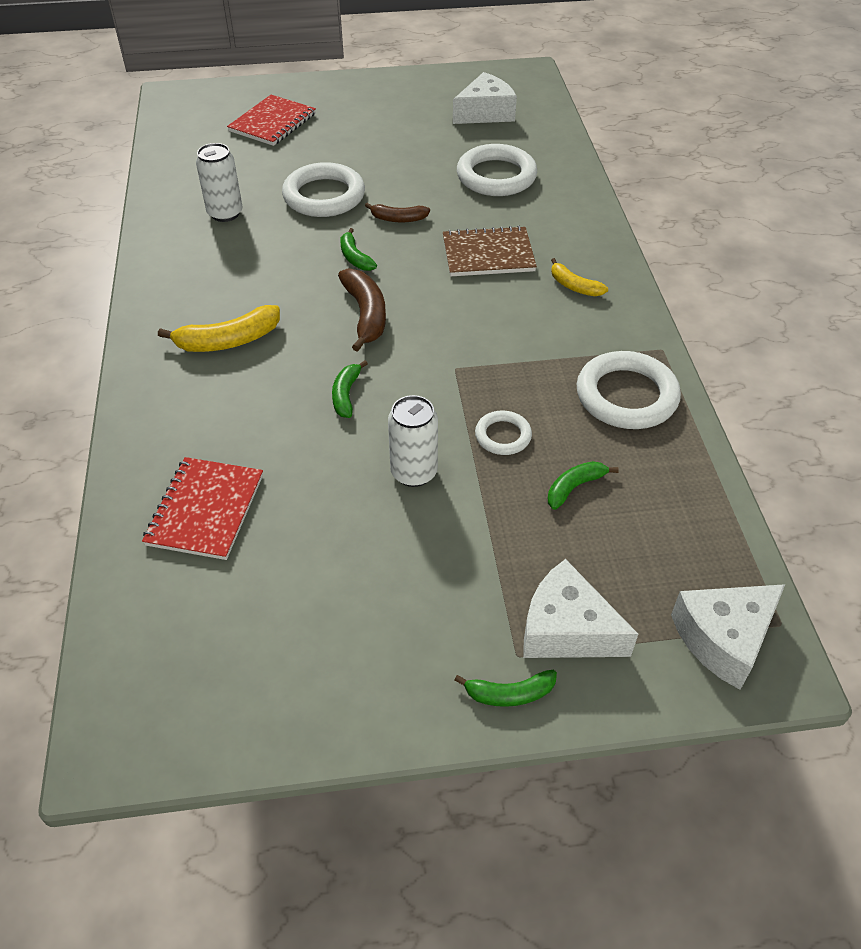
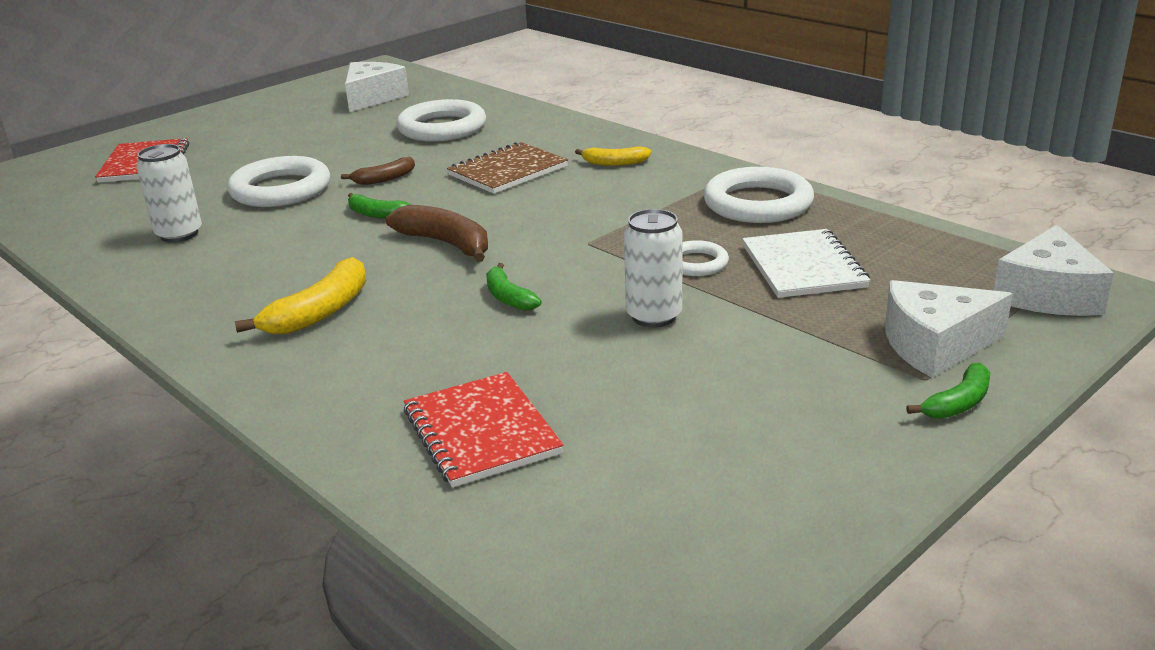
camera: 35 degrees left, 20 degrees down
green banana [548,461,619,510] -> white notebook [742,229,870,298]

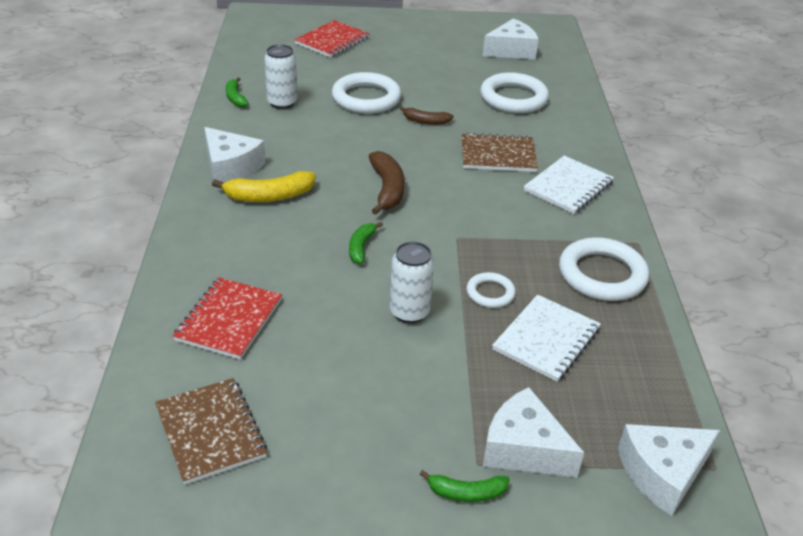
camera: 40 degrees right, 10 degrees up
green banana [348,193,412,219] -> green banana moved to [226,77,249,107]
yellow banana [575,146,651,166] -> white notebook [524,156,614,214]
none -> brown notebook [155,378,267,485]
none -> white cheese [204,127,266,183]

